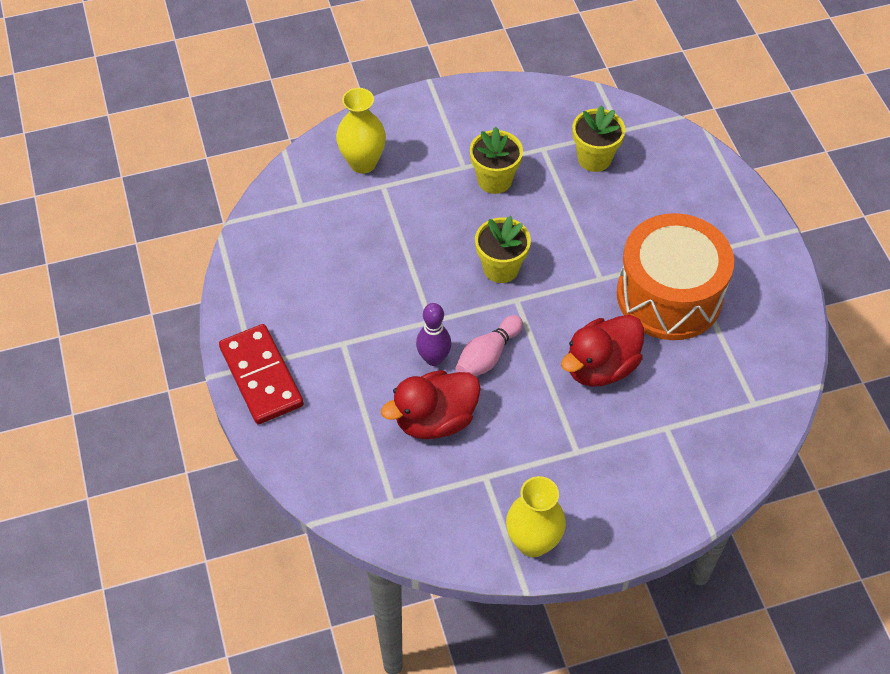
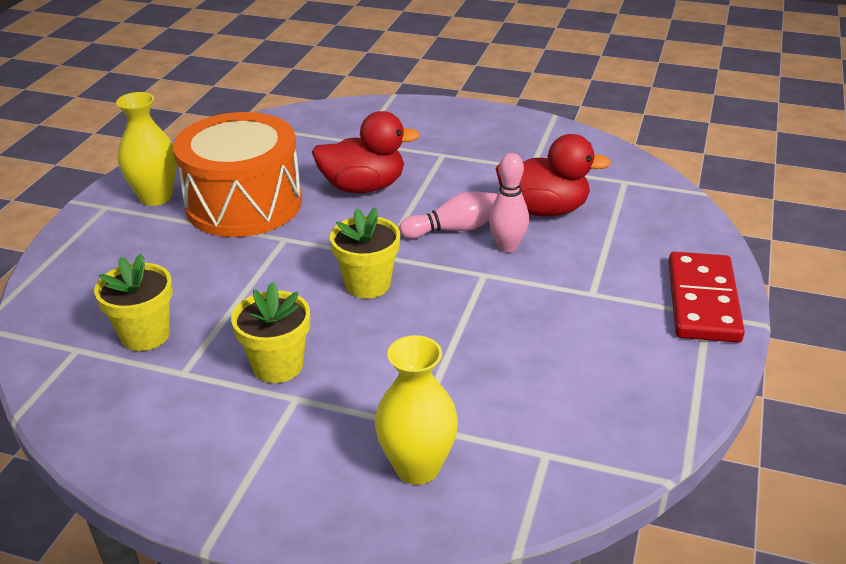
camera: 145 degrees left, 20 degrees down
purple bowling pin [416,303,451,366] -> pink bowling pin [489,153,529,253]
yellow vase [506,476,566,557] -> yellow vase moved to [116,92,177,206]

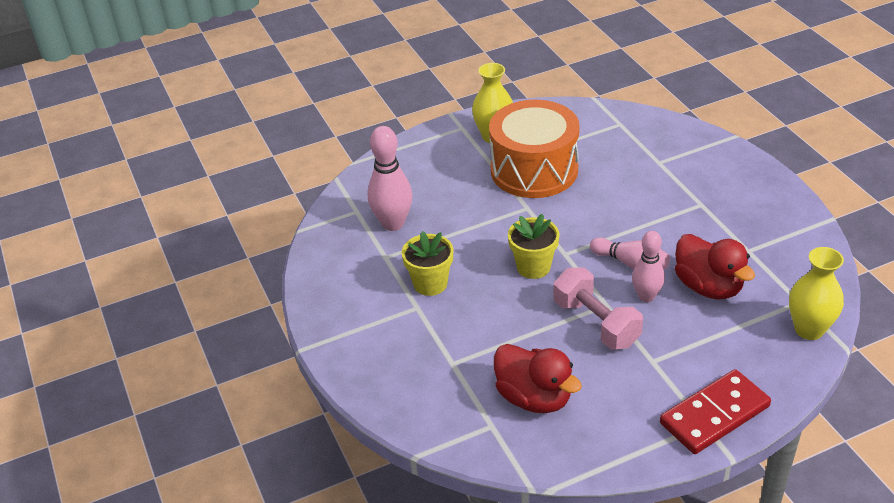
camera: 50 degrees right, 5 degrees up
yellow flower pot [94,254,173,351] -> pink bowling pin [368,126,413,231]
red duck [312,111,420,193] -> red duck moved to [494,344,582,413]
yellow vase [375,335,458,485] -> yellow vase moved to [789,247,844,340]
none -> pink dumbbell [554,267,643,350]

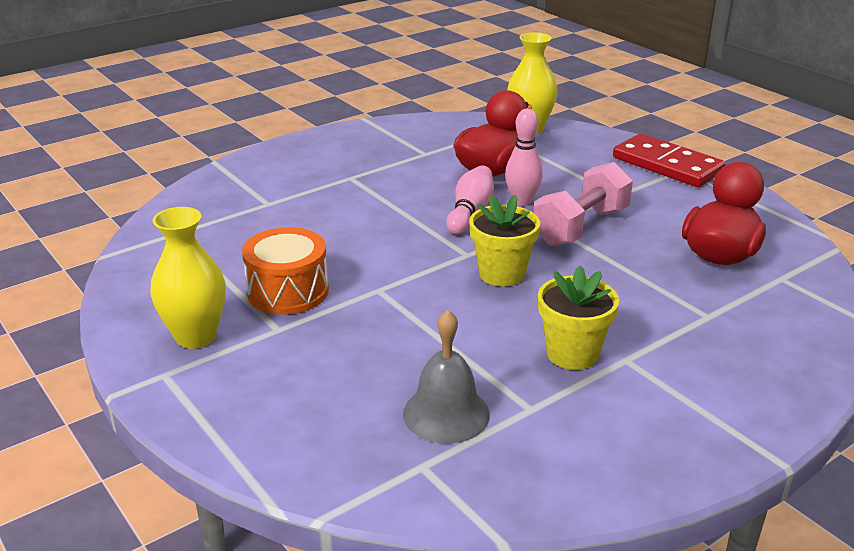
camera: 105 degrees left, 10 degrees down
pink bowling pin [368,126,413,231] -> grey bell [403,310,490,444]
orange drum [489,100,580,198] -> orange drum [242,227,329,315], size x0.60

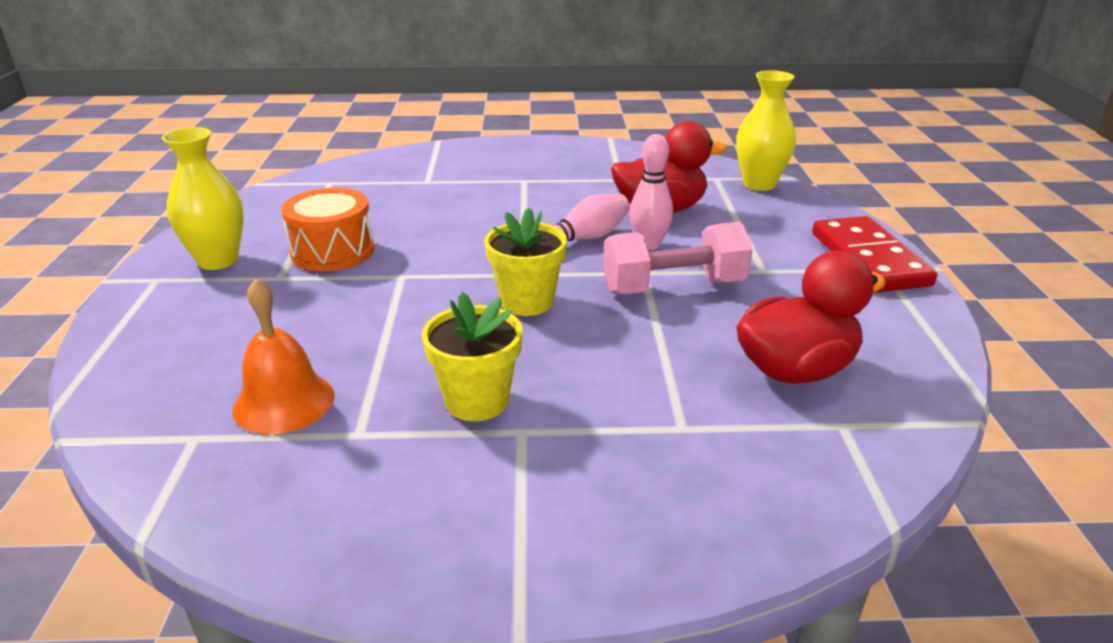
camera: 35 degrees right, 0 degrees up
grey bell [403,310,490,444] -> orange bell [232,278,334,434]

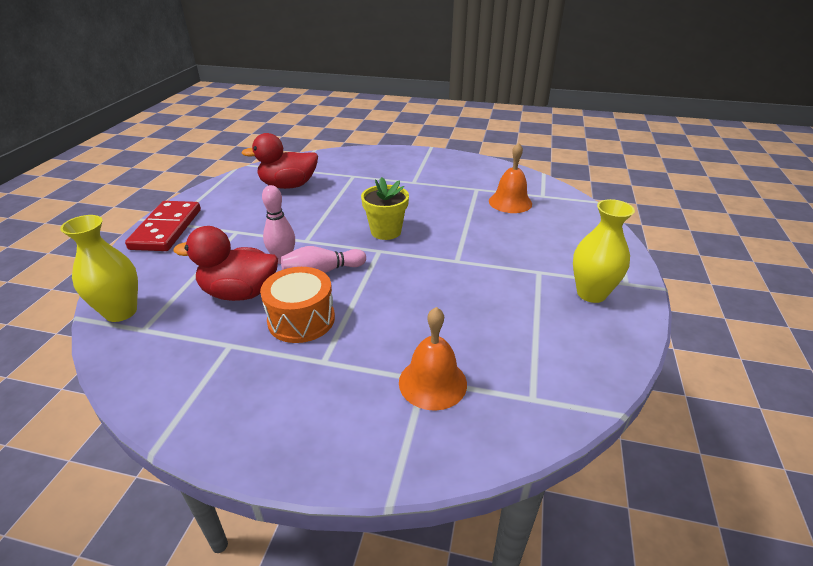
camera: 165 degrees left, 5 degrees up
orange drum [281,188,374,271] -> orange drum moved to [260,267,335,343]
yellow flower pot [422,292,522,421] -> none
pink dumbbell [603,222,753,294] -> none
none -> orange bell [399,307,467,411]

